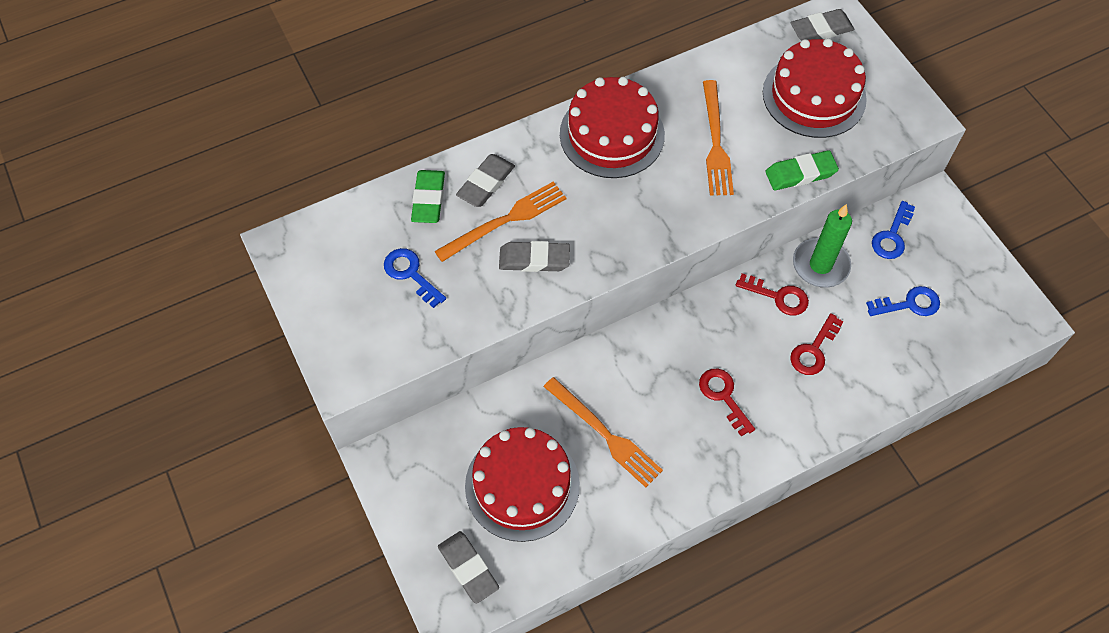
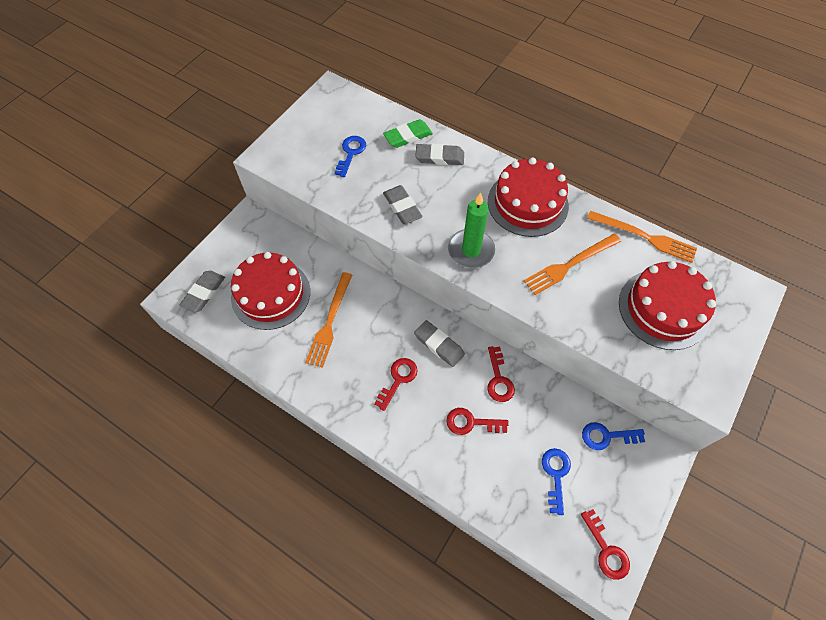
camera: 60 degrees right, 0 degrees up
orange fork [435,182,566,262] -> orange fork moved to [587,211,697,263]
green eraser [765,150,839,190] -> none
grey eraser [790,9,854,41] -> grey eraser moved to [414,320,465,367]
green candle [793,204,852,288] -> green candle moved to [448,193,495,268]
blue key [866,286,940,316] -> blue key turned 135 degrees counterclockwise [542,448,571,515]
none -> red key [581,509,630,580]

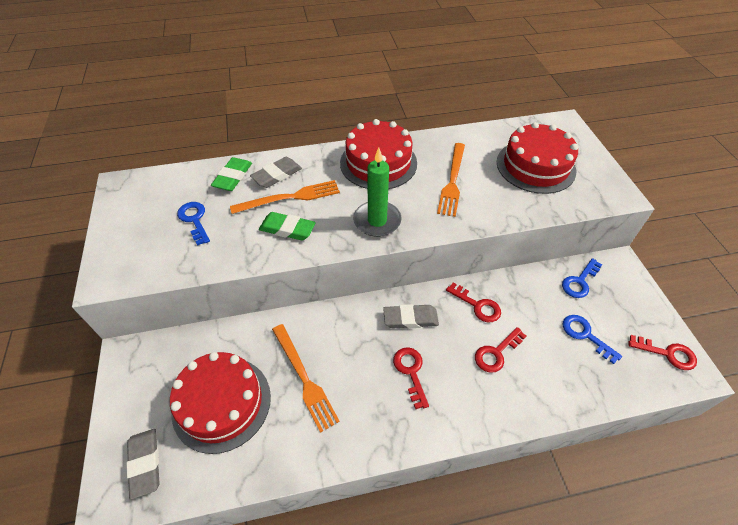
camera: 45 degrees left, 10 degrees down
grey eraser [383,185,423,224] -> green eraser [259,212,316,241]
orange fork [587,211,697,263] -> orange fork moved to [230,180,340,214]

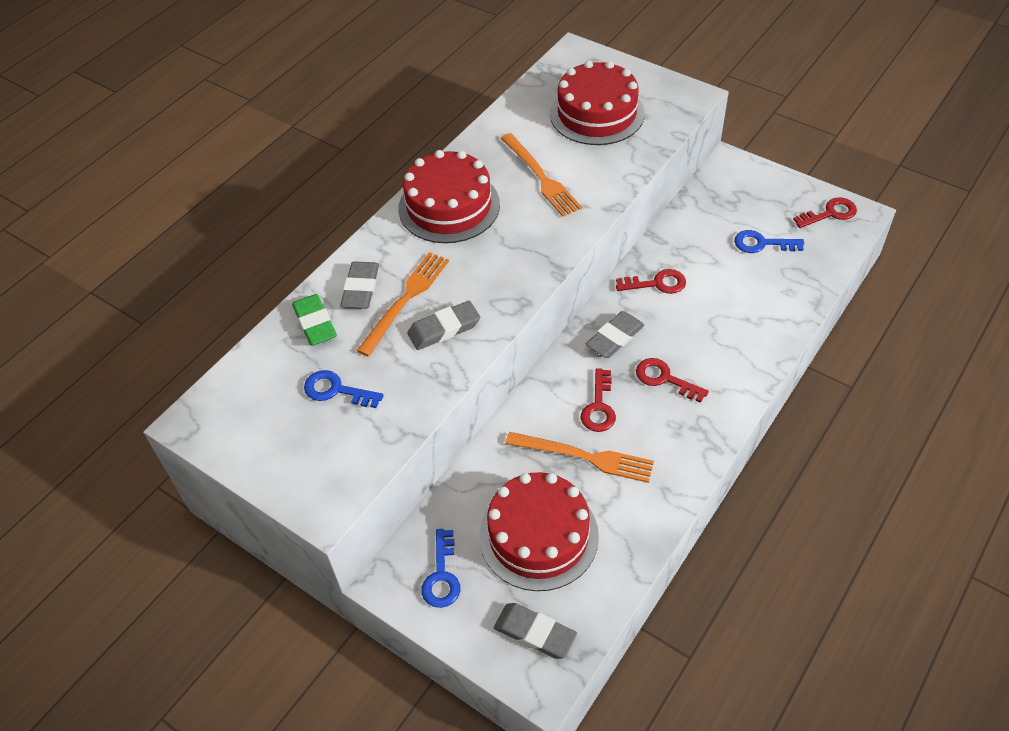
camera: 40 degrees left, 0 degrees up
green eraser [259,212,316,241] -> grey eraser [407,301,480,350]
green candle [353,148,401,237] -> none
red key [475,327,526,373] -> red key moved to [581,368,616,432]
blue key [562,258,602,298] -> blue key moved to [421,529,460,608]

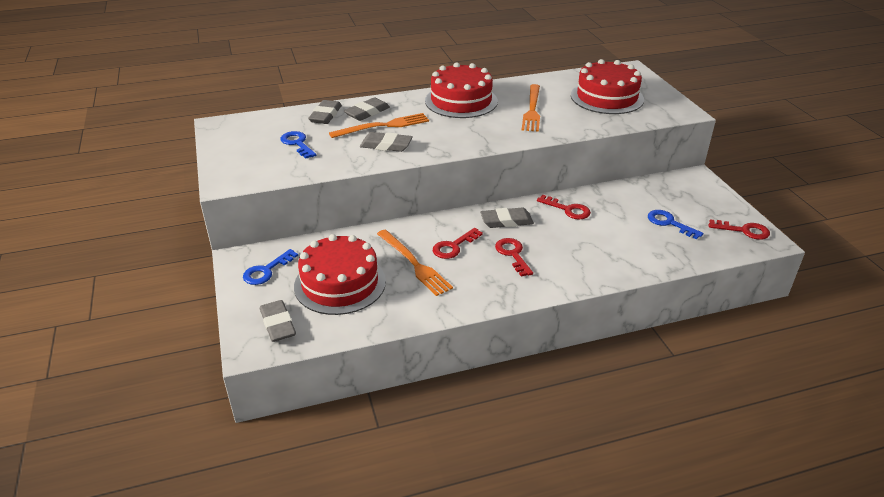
camera: 35 degrees right, 15 degrees down
green eraser [292,294,337,346] -> grey eraser [308,100,342,124]

